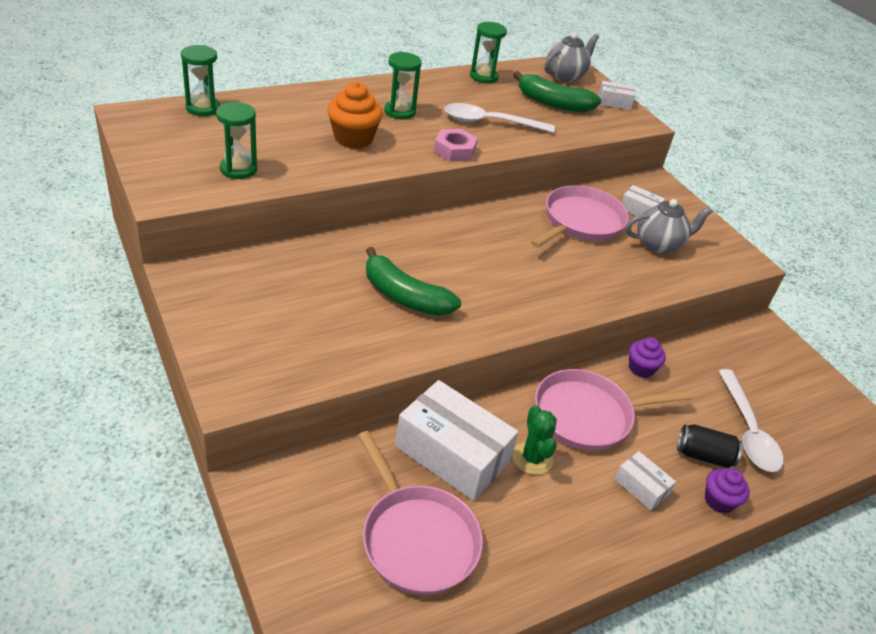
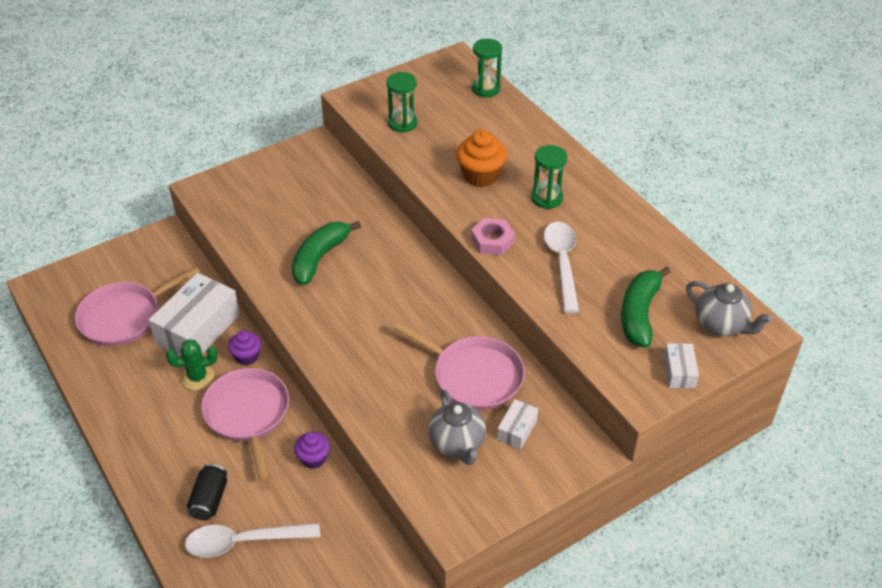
camera: 90 degrees right, 5 degrees up
green hourglass [470,22,507,84] -> none
white box [615,451,676,511] -> none
purple cupcake [705,469,749,513] -> purple cupcake moved to [228,330,261,365]

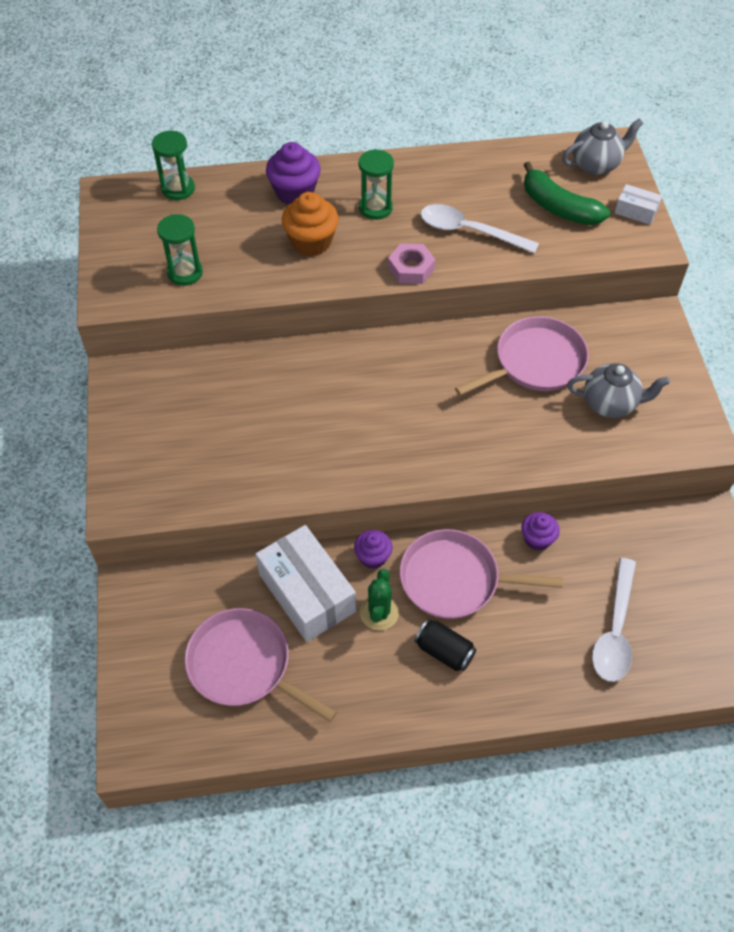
camera: 65 degrees left, 10 degrees up
pink pan [75,267,200,346] -> pink pan turned 135 degrees clockwise [185,608,337,722]
black can [187,464,227,521] -> black can moved to [414,619,476,671]
green banana [292,221,361,285] -> none
white box [497,399,538,450] -> none
none -> purple cupcake [266,142,321,205]

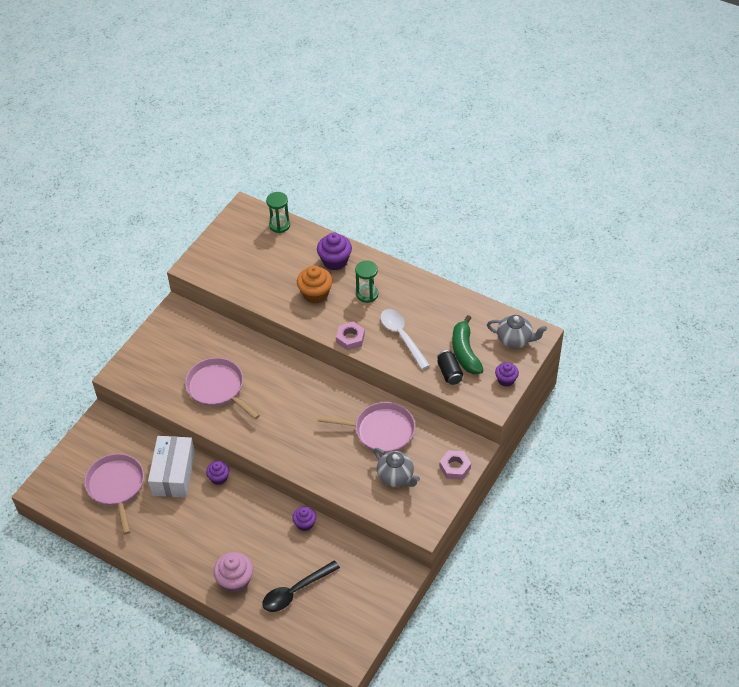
camera: 40 degrees right, 5 degrees down
green hourglass [157,214,203,286] -> none
green cactus [360,569,399,630] -> none
pink pan [400,529,563,619] -> pink pan moved to [185,358,260,419]
black can [414,619,476,671] -> black can moved to [437,350,463,385]
white spoon [592,558,636,682] -> black spoon [262,560,340,612]
white box [615,184,662,225] -> purple cupcake [495,362,519,387]
none -> pink cupcake [213,552,253,593]
none -> pink nut [439,450,471,480]

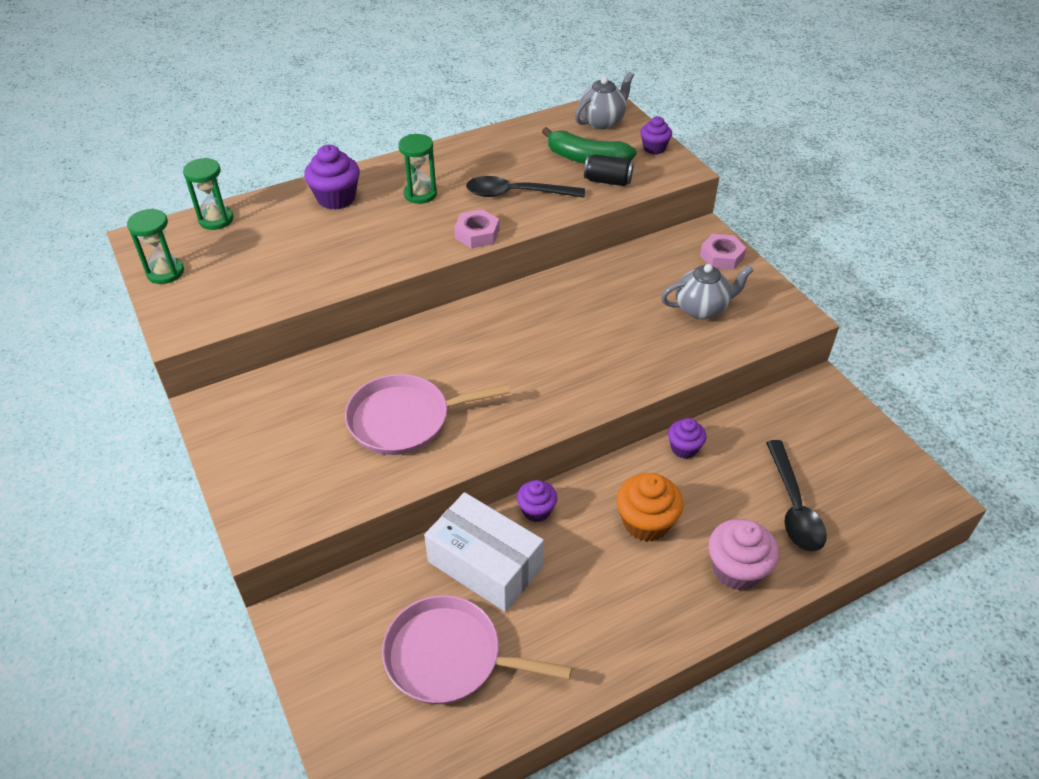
camera: 60 degrees left, 5 degrees down
orange cupcake [297,265,333,304] -> orange cupcake moved to [617,473,683,542]
pink pan [318,402,415,453] -> none
white spoon [380,309,430,370] -> black spoon [466,176,585,198]
none -> green hourglass [127,209,184,284]

